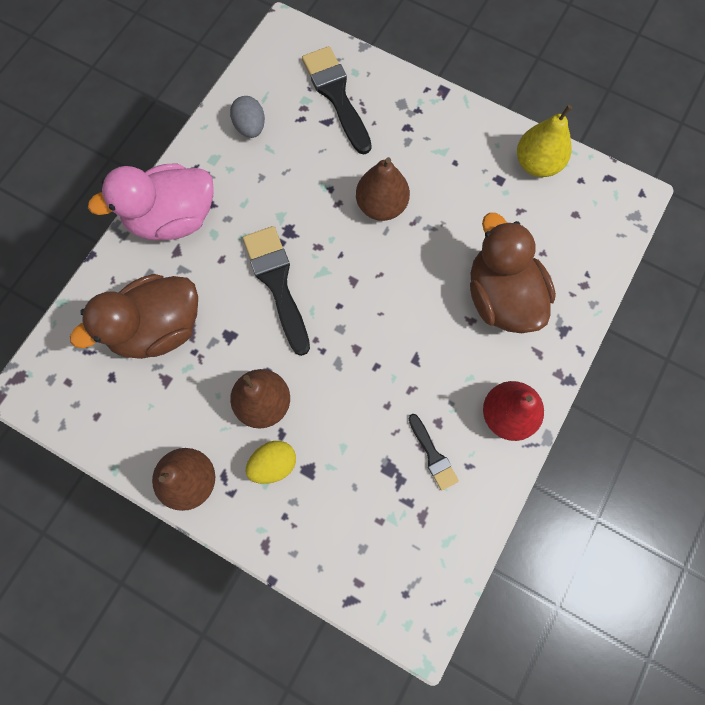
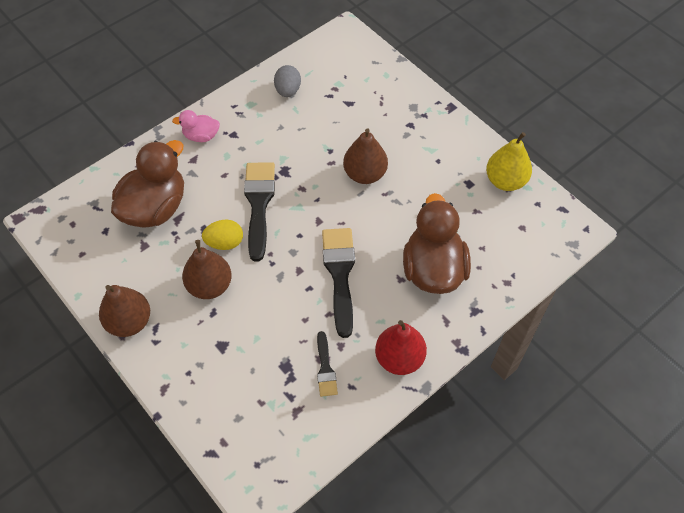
camera: 20 degrees right, 15 degrees down
brown duck [70,274,198,359] -> brown duck turned 135 degrees clockwise [111,140,184,228]
pink duck [88,163,214,240] -> pink duck [172,110,220,142], size x0.50
yellow egg [246,441,296,484] -> yellow egg moved to [202,219,243,250]
black brush [302,46,372,154] -> black brush moved to [322,228,355,338]

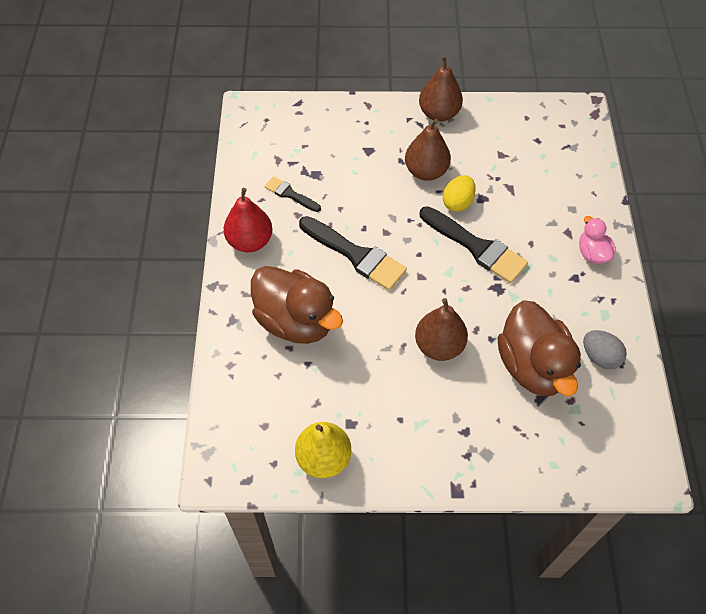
camera: 130 degrees right, 0 degrees up
brown duck [111,140,184,228] -> brown duck moved to [498,300,581,396]
pink duck [172,110,220,142] -> pink duck turned 60 degrees counterclockwise [579,216,616,264]

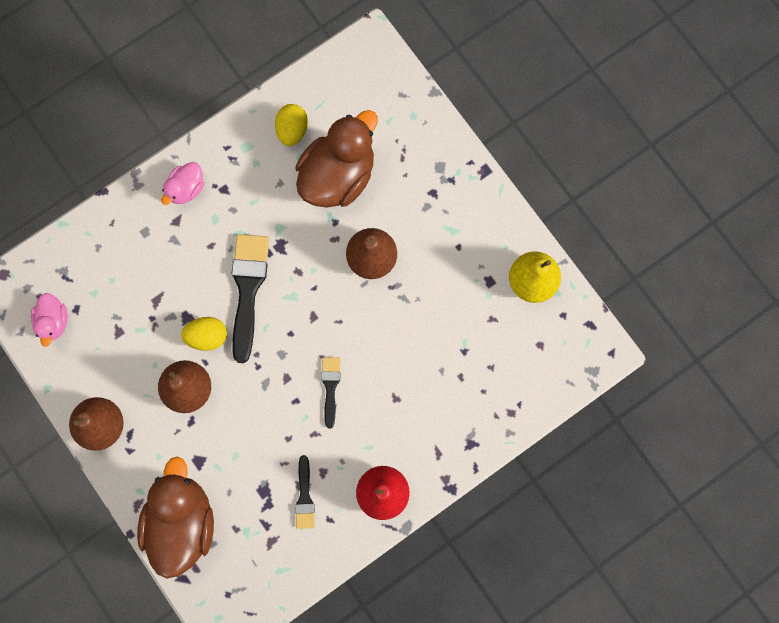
camera: 125 degrees left, 20 degrees up
brown duck [251,266,343,344] -> brown duck moved to [137,457,214,578]
black brush [299,216,407,290] -> black brush [321,357,340,428], size x0.54
grey egg [583,330,627,369] -> yellow egg [275,104,308,146]
none -> pink duck [31,293,68,347]

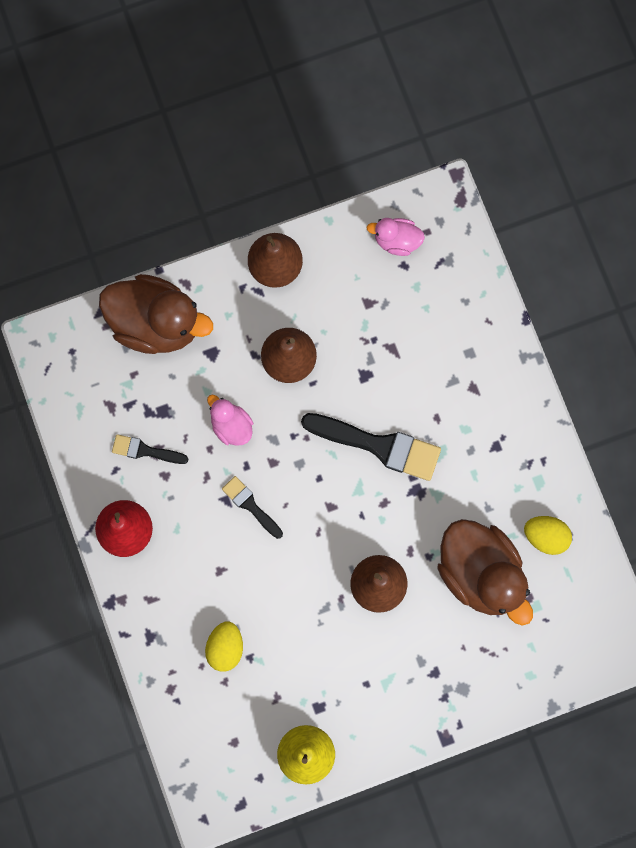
camera: 105 degrees right, 0 degrees up
pink duck [161,162,204,205] -> pink duck moved to [207,395,253,446]
yellow egg [181,317,227,351] -> yellow egg moved to [205,622,243,672]
black brush [321,357,340,428] -> black brush turned 150 degrees counterclockwise [222,476,283,539]

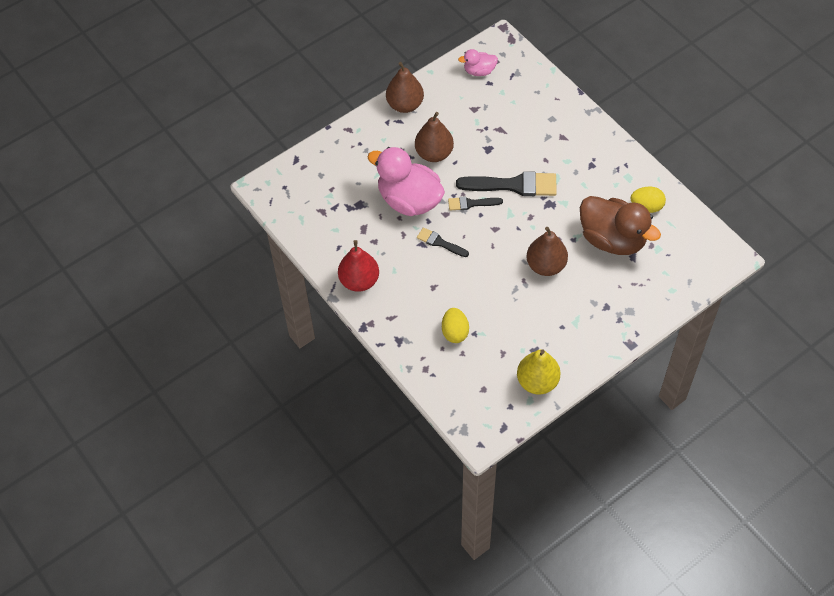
camera: 15 degrees left, 20 degrees down
brown duck [99,274,213,354] -> none
black brush [112,434,188,464] -> black brush moved to [448,196,503,211]
pink duck [207,395,253,446] -> pink duck [367,147,445,216], size x2.01

